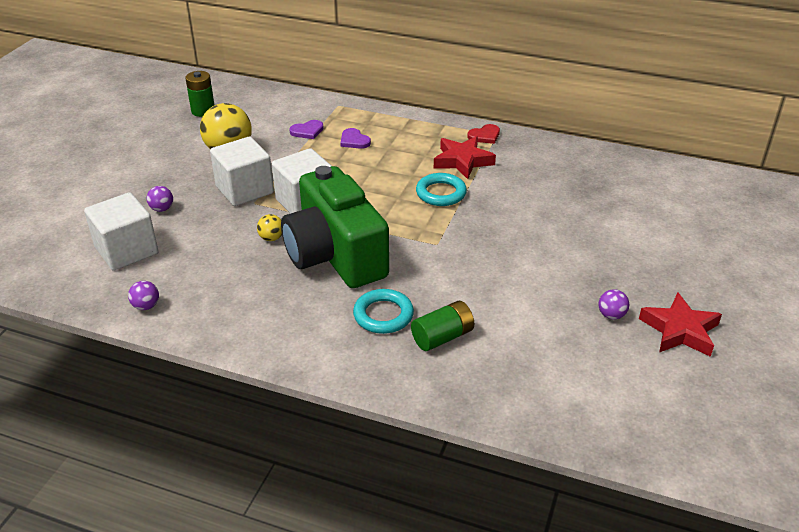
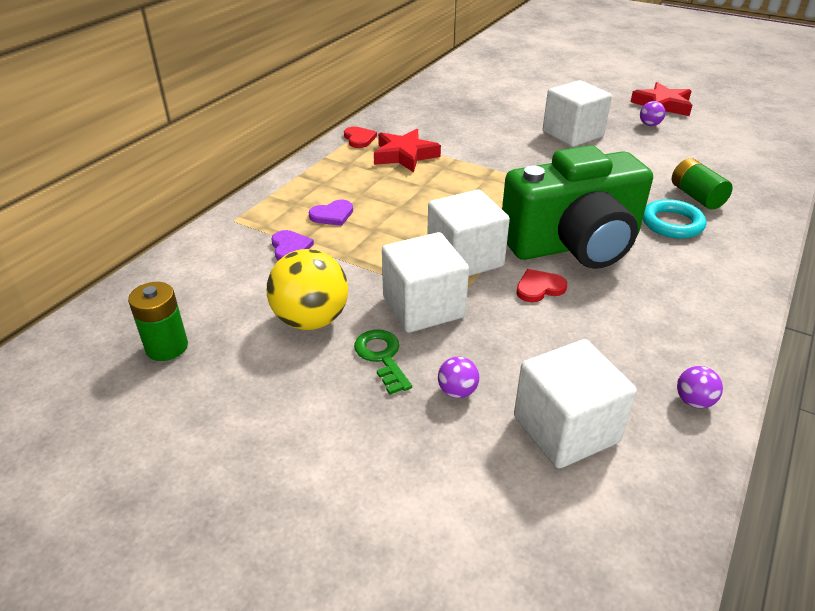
camera: 80 degrees left, 0 degrees up
yellow ball [257,214,282,241] -> red heart [516,269,567,302]
turquoise ring [416,173,467,206] -> none
none -> green key [354,330,412,395]
none -> white cube [543,80,612,147]

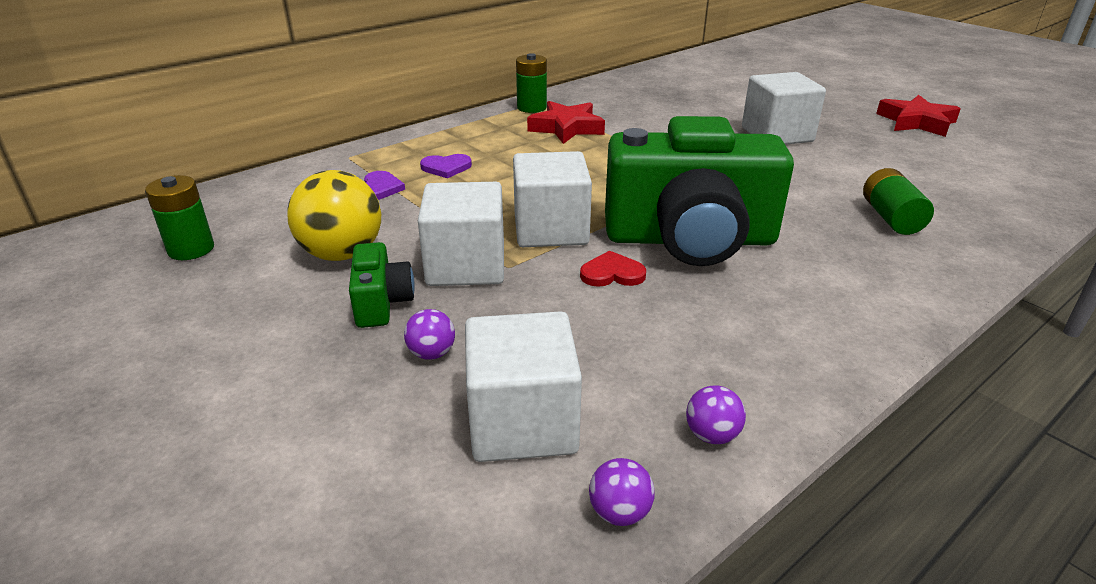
camera: 20 degrees right, 5 degrees down
red heart [344,127,377,148] -> green battery [516,53,547,113]
green key [354,330,412,395] -> green camera [349,242,415,328]
purple ball [640,101,666,126] -> purple ball moved to [589,458,655,526]
turquoise ring [643,199,706,239] -> none

